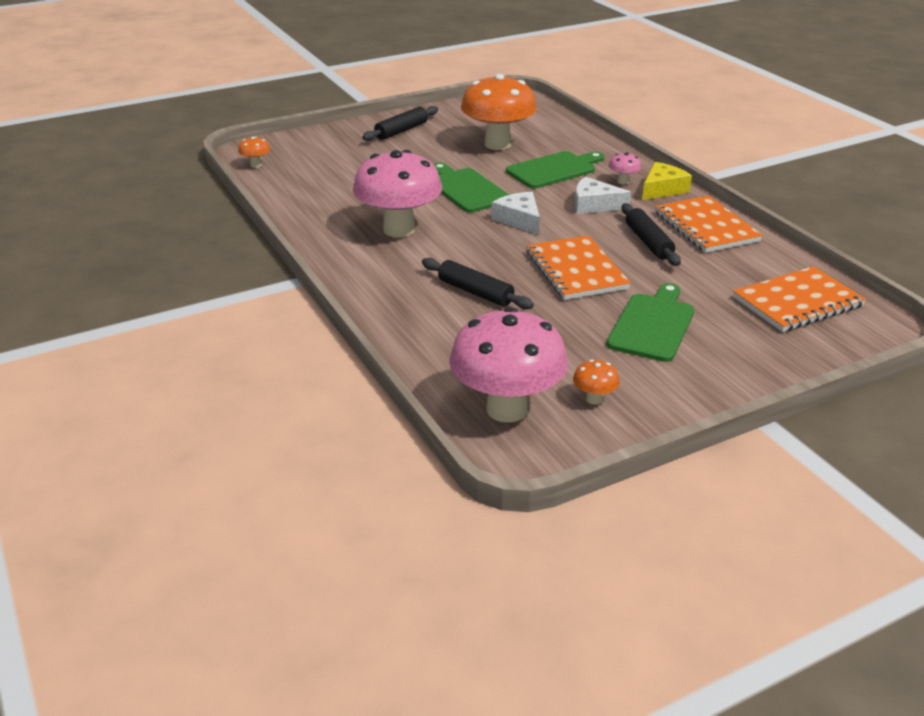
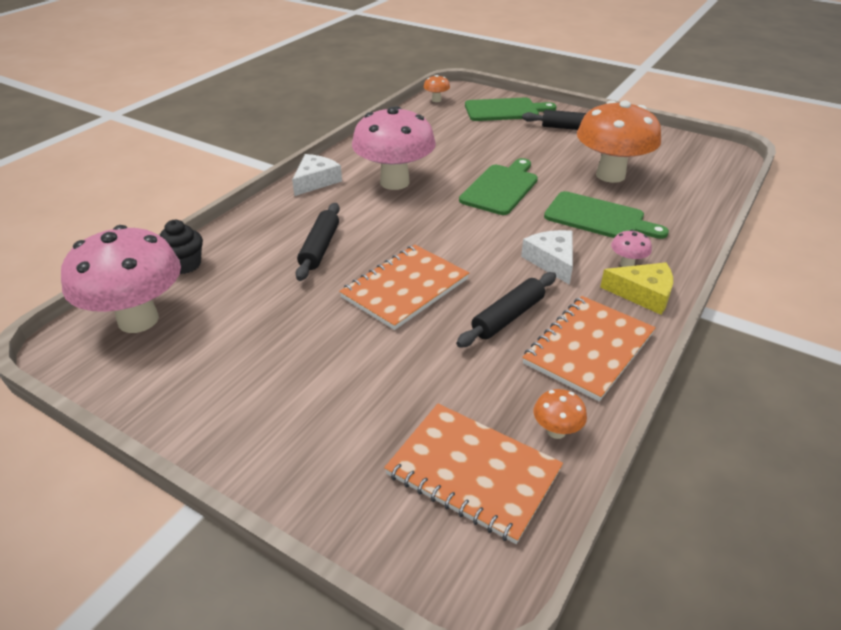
camera: 60 degrees right, 5 degrees up
white cheese [492,192,540,235] -> white cheese moved to [292,154,342,196]
orange mushroom [573,359,620,405] -> orange mushroom moved to [534,389,587,439]
green cutting board [607,283,695,362] -> green cutting board moved to [465,98,557,121]
none -> black cupcake [160,220,203,274]

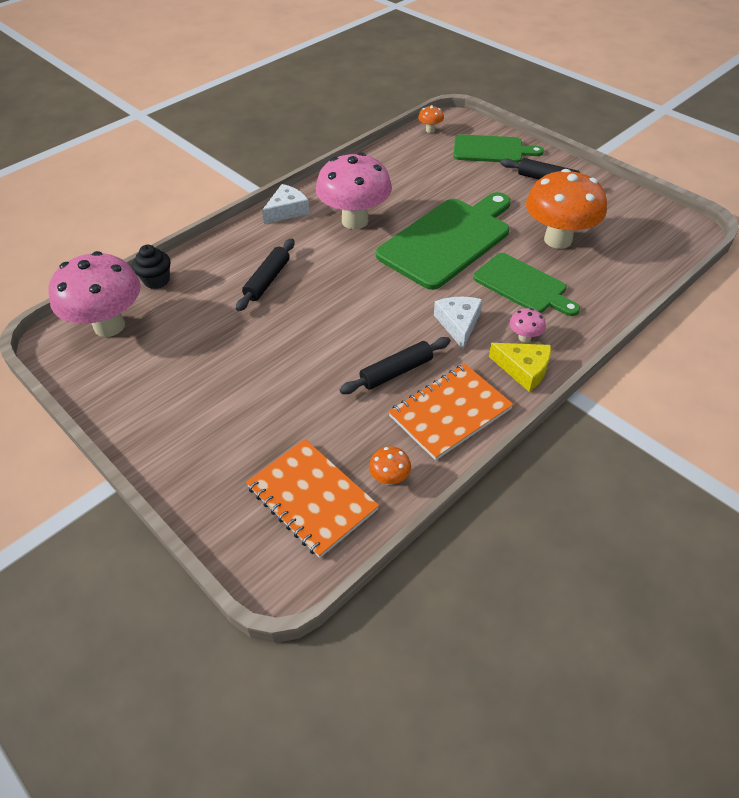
camera: 15 degrees right, 10 degrees up
orange notebook [339,245,469,330] -> none
green cutting board [459,158,538,215] -> green cutting board [376,192,511,290], size x1.62

